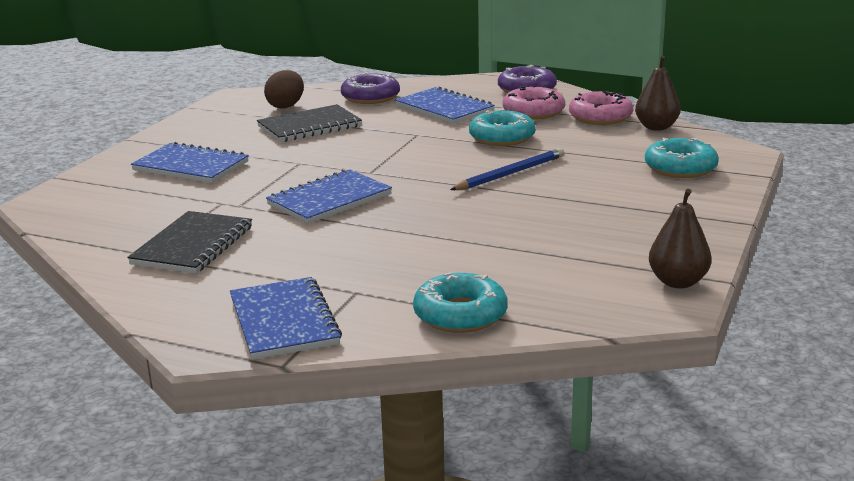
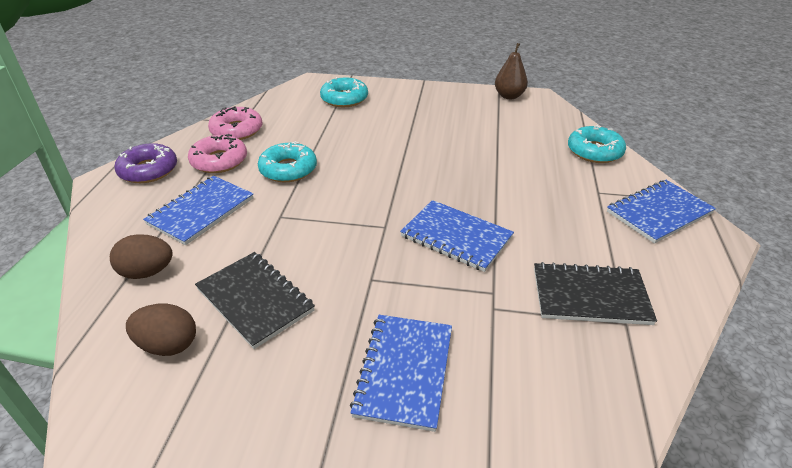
camera: 105 degrees left, 15 degrees up
purple donut [341,72,400,104] -> brown egg [110,234,173,279]
blue pencil [450,148,564,190] -> none
brown pear [635,56,681,131] -> none

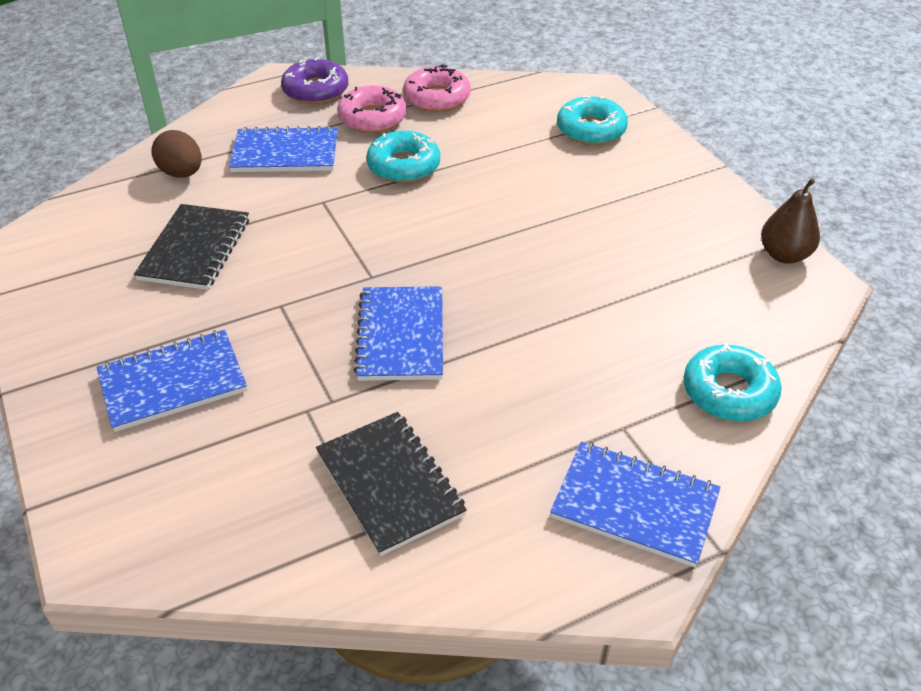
camera: 55 degrees right, 5 degrees up
brown egg [126,304,196,356] -> none

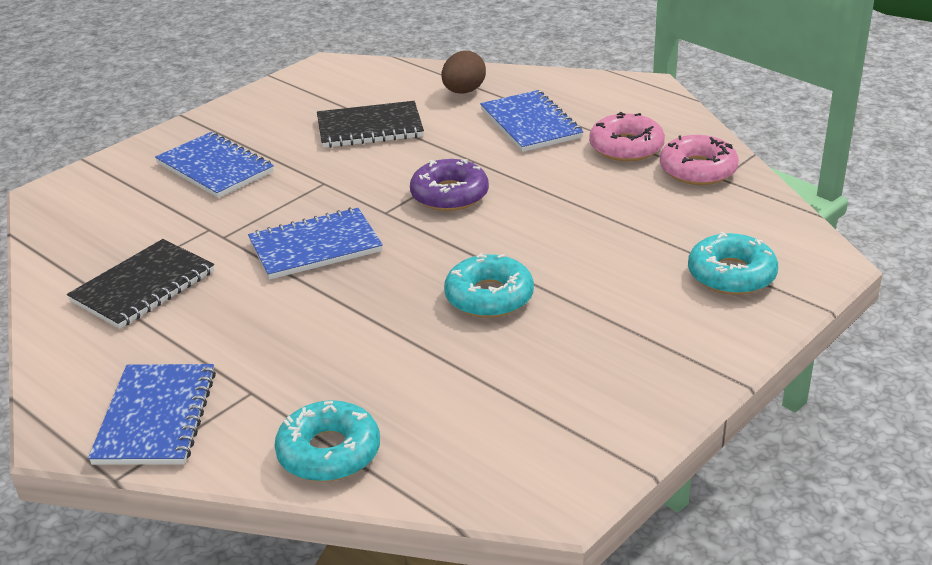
camera: 70 degrees right, 10 degrees down
purple donut [281,57,348,104] -> purple donut moved to [410,159,489,211]
turquoise donut [366,131,440,183] -> turquoise donut moved to [444,253,534,318]
brown pear [761,178,820,264] -> none

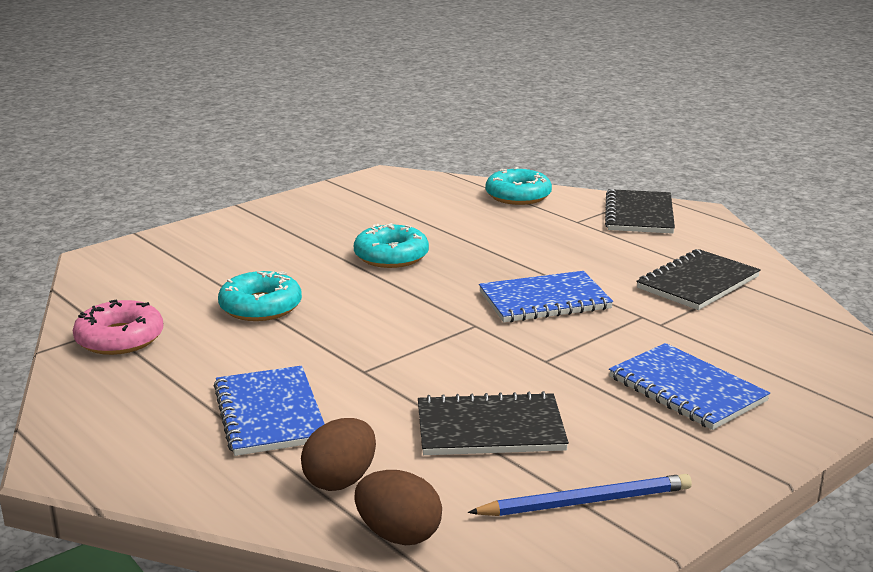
camera: 175 degrees left, 10 degrees down
blue notebook [88,364,216,465] -> black notebook [605,189,675,234]
purple donut [410,159,489,211] -> none
pink donut [589,112,665,161] -> none
turquoise donut [688,232,778,295] -> turquoise donut moved to [218,271,302,321]
none -> brown egg [354,470,442,545]
none -> blue pencil [468,474,692,516]

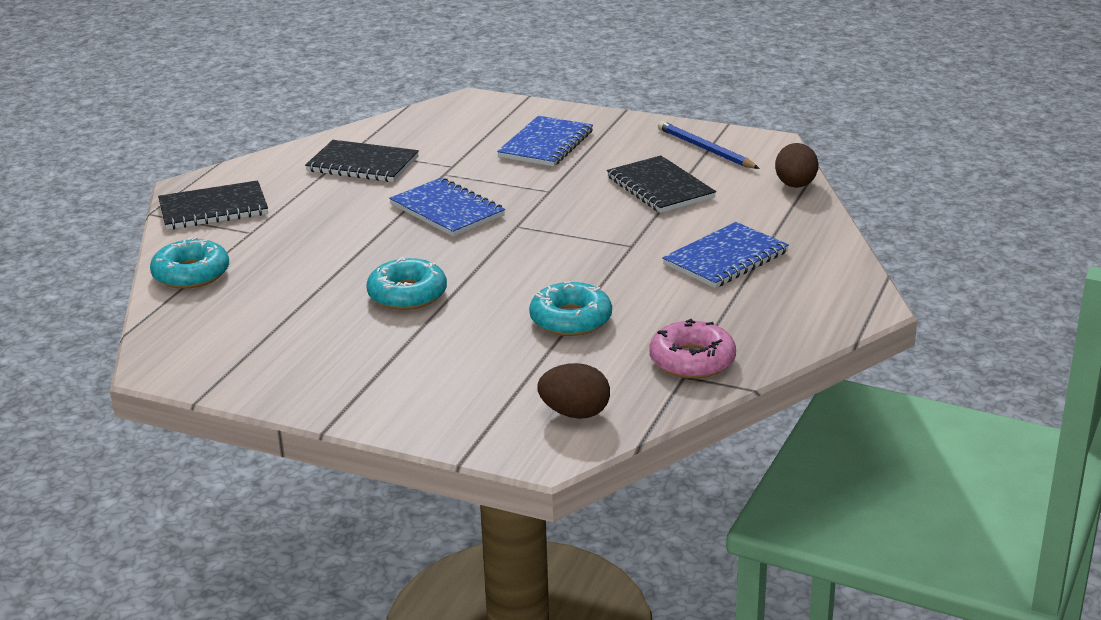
camera: 115 degrees left, 5 degrees up
brown egg [301,418,376,491] -> brown egg moved to [537,363,610,419]

